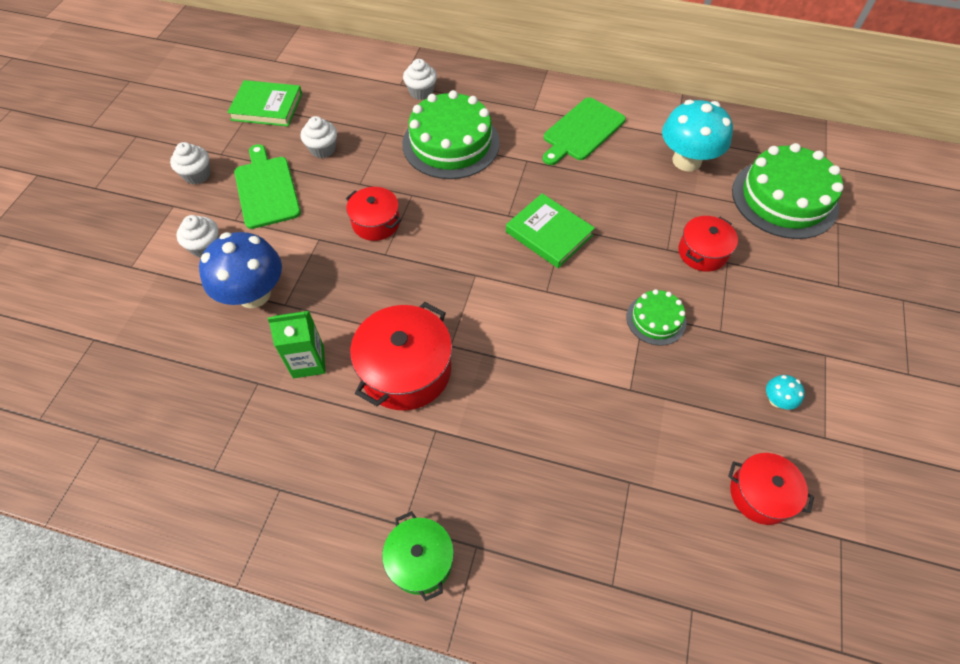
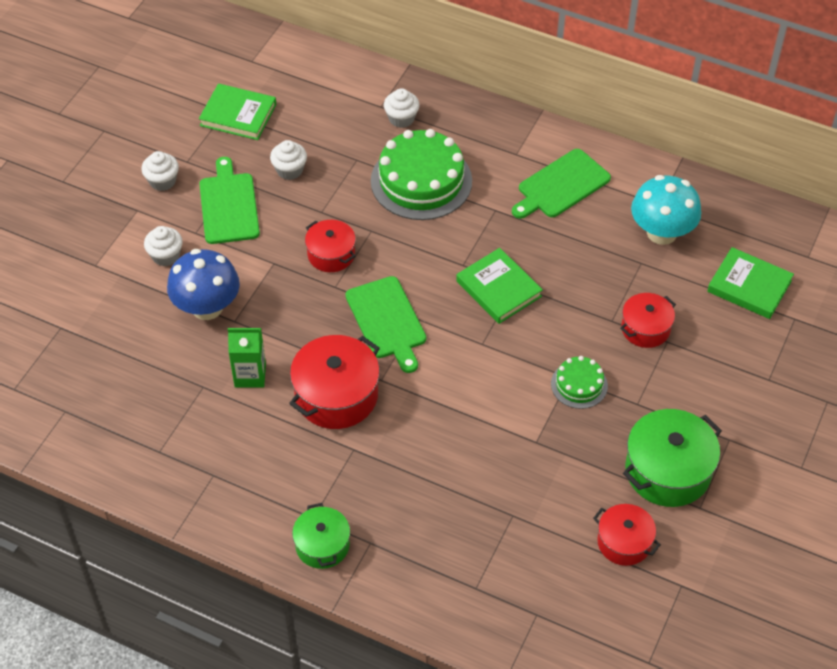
camera: 10 degrees right, 5 degrees down
green cake [732,143,843,239] -> green book [707,247,794,319]
turquoise mushroom [766,375,805,410] -> green pot [623,409,722,507]
none -> green cutting board [346,276,426,373]

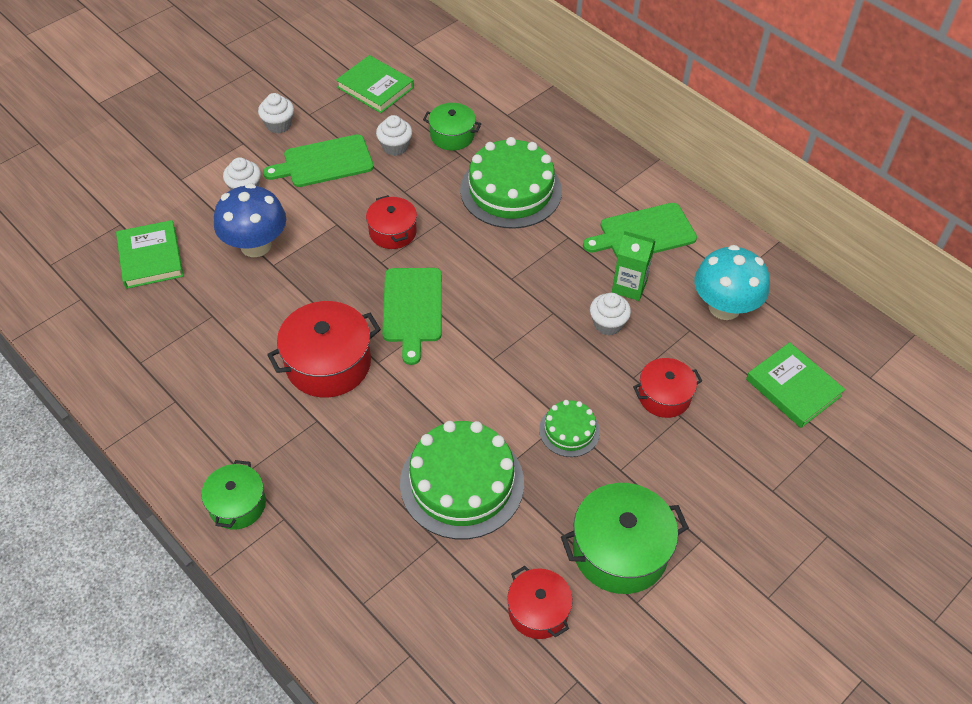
camera: 20 degrees right, 0 degrees up
green cutting board [199,157,260,244] -> green cutting board turned 120 degrees counterclockwise [263,134,374,187]
green carton [228,328,266,388] -> green carton moved to [612,230,656,301]
white cupcake [384,88,420,128] -> white cupcake moved to [590,293,631,335]
green book [456,248,543,324] -> green book moved to [116,220,184,289]
none -> green cake [400,421,524,539]
none -> green pot [423,103,481,151]

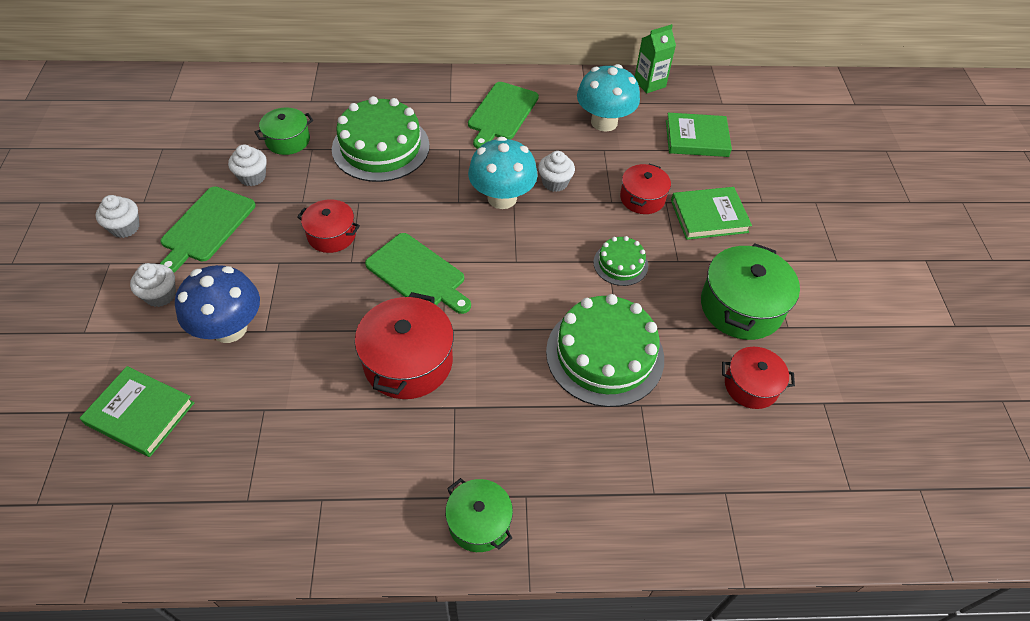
camera: 50 degrees left, 0 degrees up
green book [336,55,414,113] -> green book moved to [671,187,752,240]
green carton [612,230,656,301] -> green carton moved to [635,24,676,93]
none -> turquoise mushroom [468,137,538,209]

